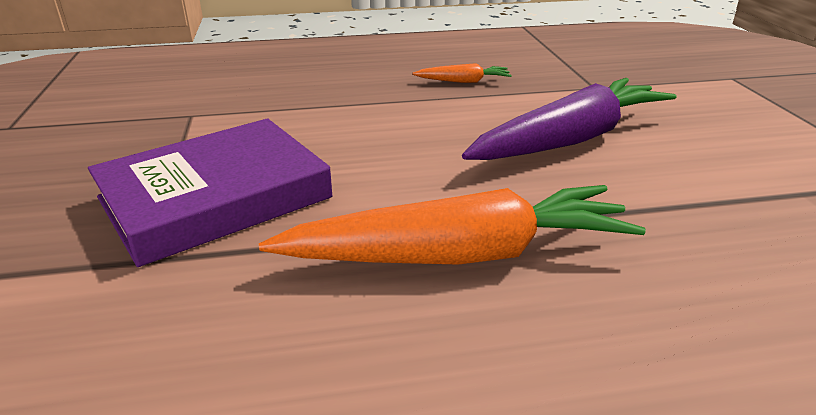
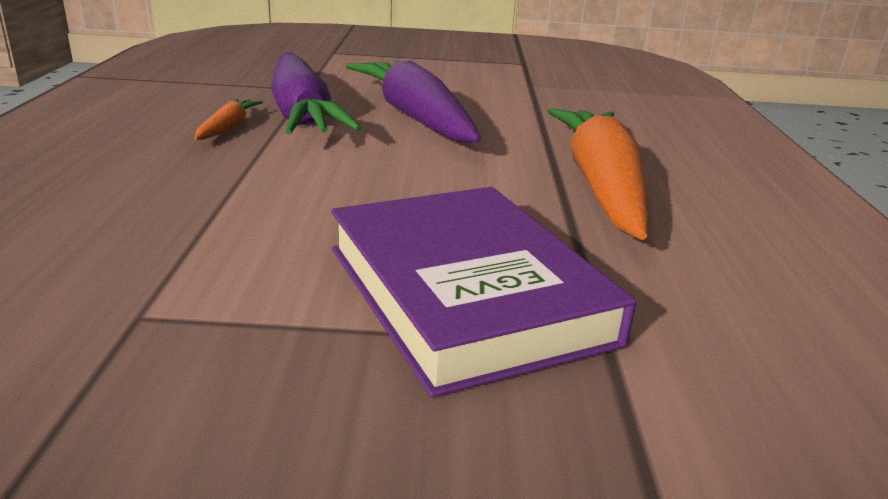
camera: 80 degrees left, 5 degrees down
none -> purple carrot [271,52,361,135]

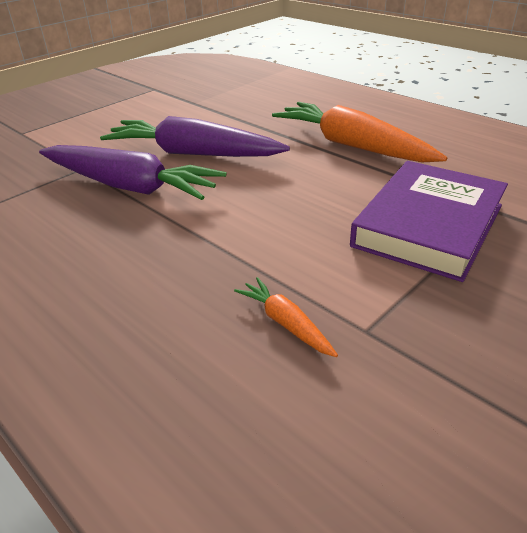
camera: 45 degrees left, 10 degrees up
orange carrot [194,99,263,140] -> orange carrot moved to [234,277,338,357]
purple book [331,187,636,397] -> purple book turned 75 degrees counterclockwise [350,161,508,282]

